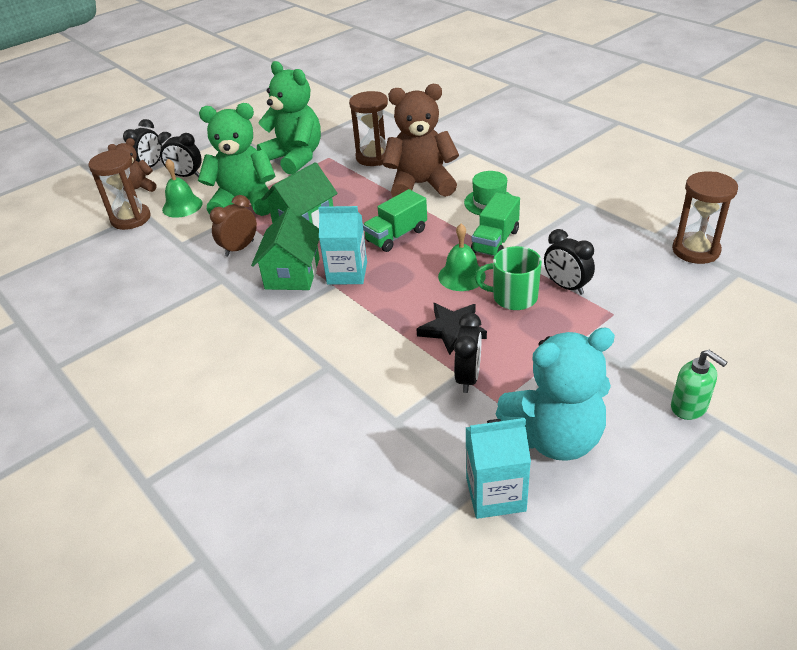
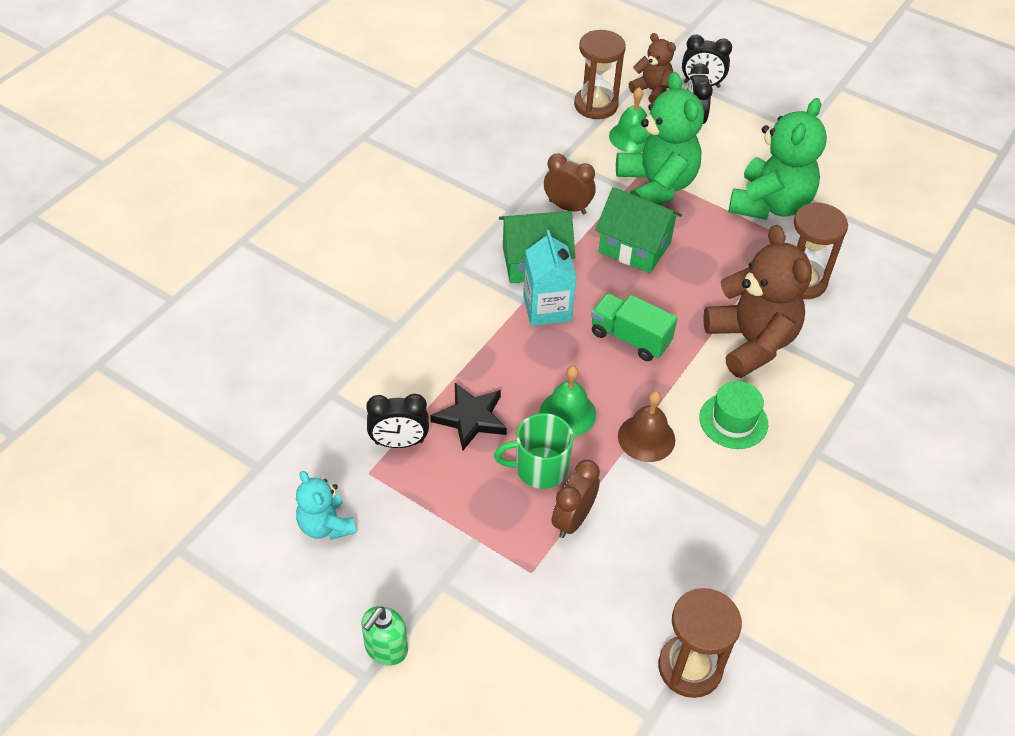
camera: 70 degrees right, 10 degrees up
turquoise carton [465,418,531,519] -> none
green truck [471,193,520,256] -> brown bell [618,391,675,462]
green mug [475,246,542,310] -> green mug turned 90 degrees counterclockwise [494,413,573,489]
turquoise teddy bear [496,328,615,461] -> turquoise teddy bear [296,471,356,540], size x0.54
black clock [544,229,595,295] -> brown clock [551,460,600,538]

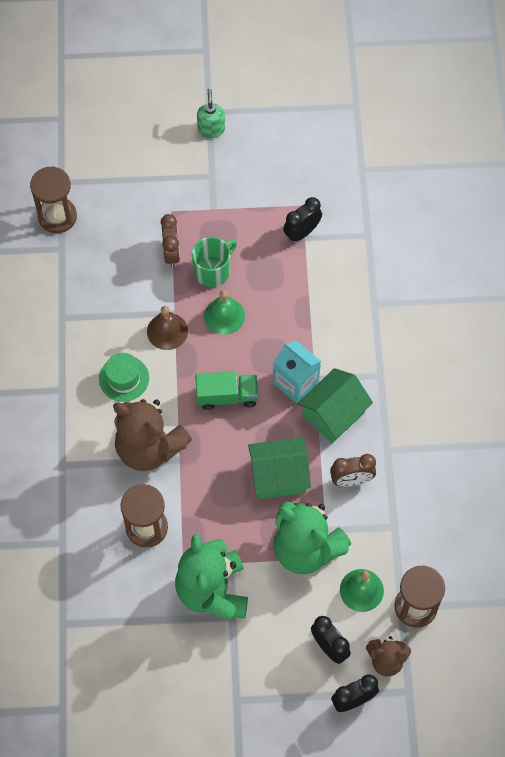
camera: 145 degrees right, 15 degrees up
turquoise teddy bear [296,471,356,540] -> none
black star [430,383,507,451] -> none

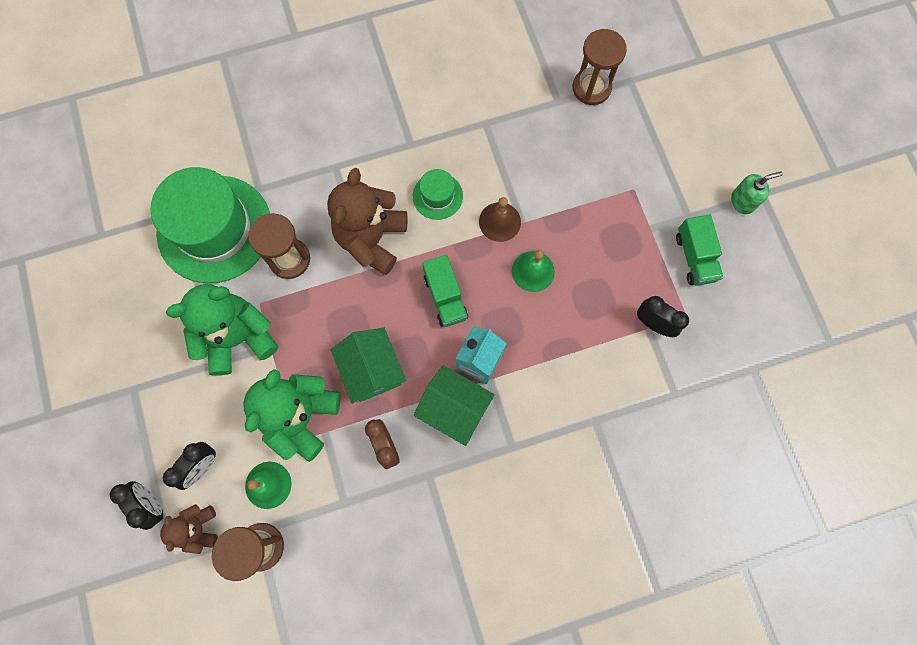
camera: 75 degrees right, 10 degrees up
brown clock [161,214,180,268] -> none
green mug [192,237,237,287] -> none
none -> green hat [150,167,270,283]
none -> green truck [676,214,723,286]

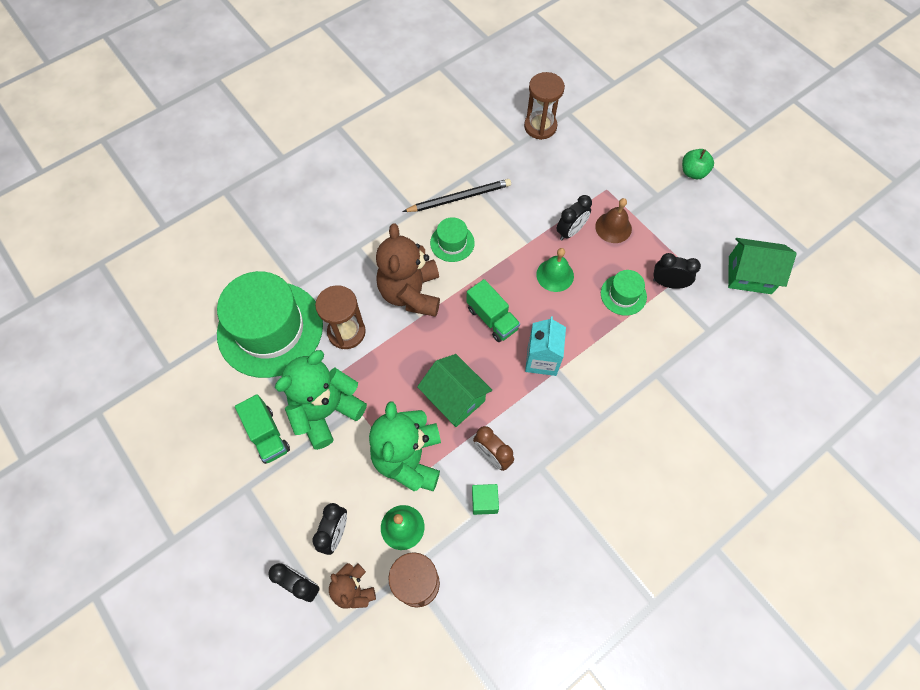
camera: 20 degrees left, 10 degrees down
green house [414,365,495,446] -> green house moved to [728,238,796,294]
brown bell [479,197,521,242] -> brown bell moved to [595,198,632,243]
green truck [676,214,723,286] -> green truck moved to [235,394,290,464]
green soap dispenser [731,171,783,214] -> green apple [682,149,714,179]
none -> black pencil [403,179,511,212]
none -> green cube [472,484,499,515]
none -> black clock [556,195,592,240]
none -> green hat [601,270,647,316]

